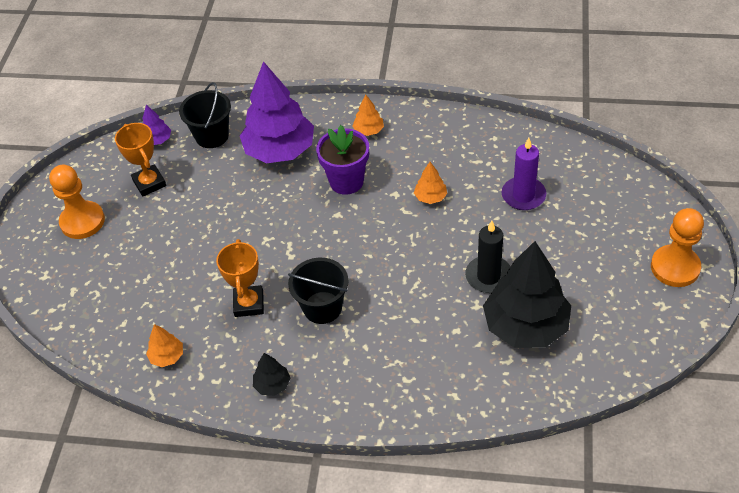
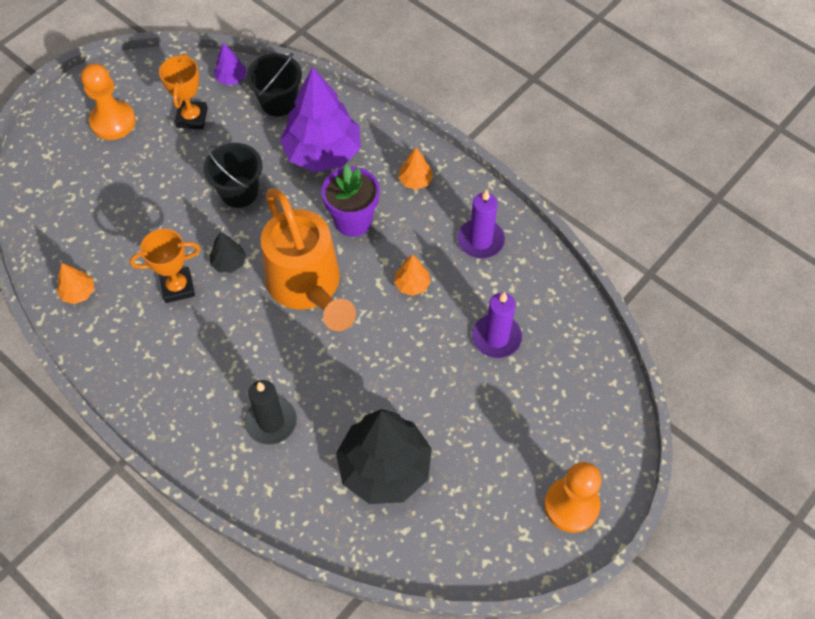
camera: 30 degrees right, 10 degrees up
orange trophy [216,239,264,317] -> orange trophy turned 45 degrees clockwise [130,229,201,303]
black tree [253,353,290,396] -> black tree moved to [210,232,246,273]
black bucket [288,258,348,324] -> black bucket moved to [204,143,262,208]
black candle [465,221,511,293] -> black candle moved to [245,380,297,445]
none -> orange watering can [261,188,356,331]
none -> purple candle [457,190,505,258]

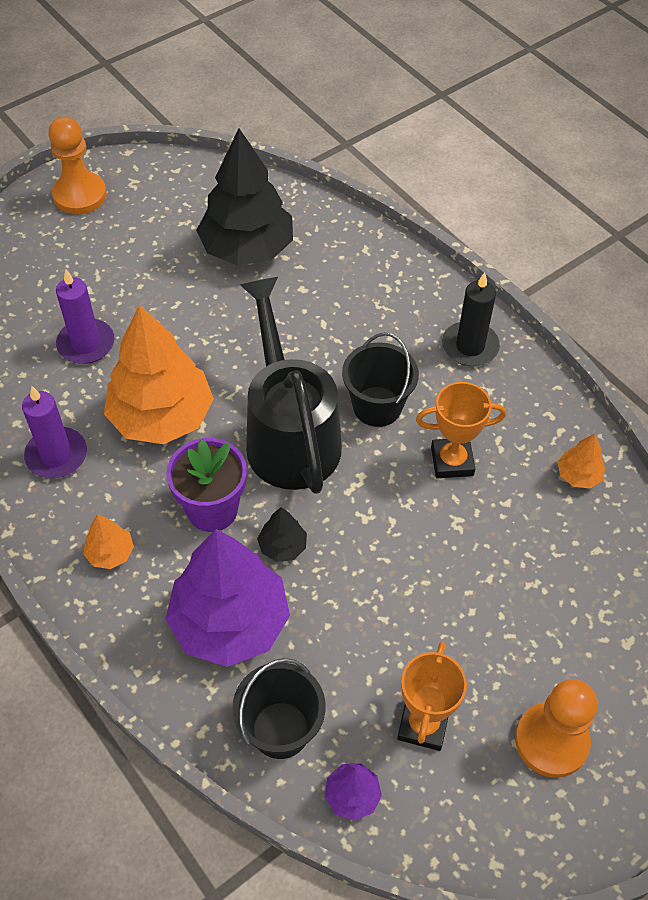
camera: 170 degrees left, 5 degrees down
black bucket [204,143,262,208] -> black bucket moved to [342,333,419,427]
black tree [210,232,246,273] -> black tree moved to [257,507,307,562]
black candle [245,380,297,445] -> black candle moved to [442,272,500,366]
orange watering can [261,188,356,331] -> black watering can [240,277,342,494]
orange tree [394,254,431,296] -> orange tree [104,305,214,444], size x2.33

